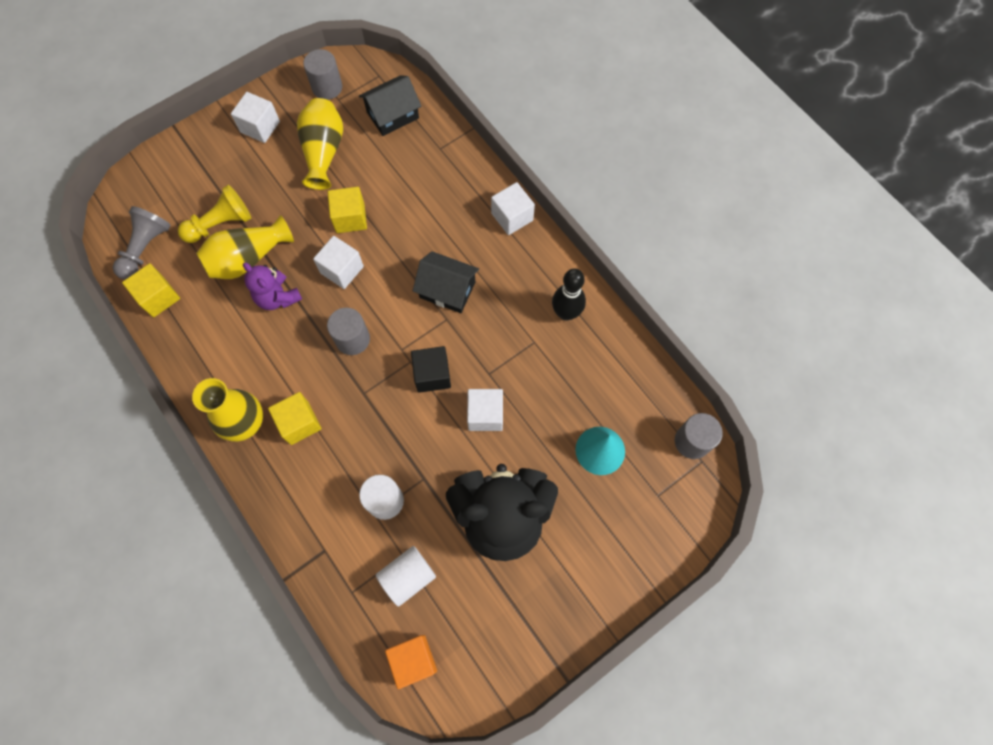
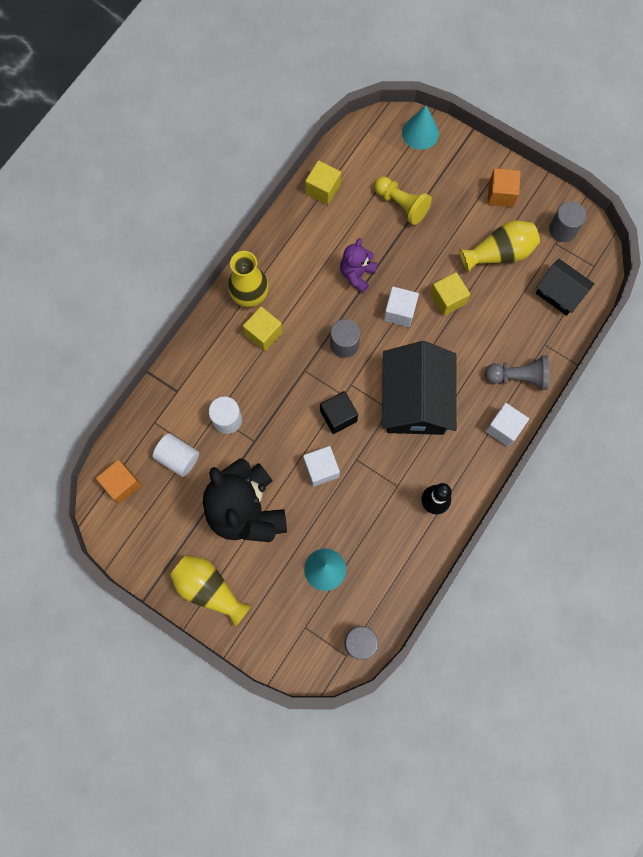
camera: 70 degrees right, 5 degrees up
grey pawn [113,206,171,280] -> grey pawn moved to [485,355,549,390]
yellow vase [196,215,294,279] -> yellow vase moved to [170,555,252,628]
white cube [231,92,280,143] -> orange cube [488,168,520,207]
black house [413,251,479,313] -> black house [382,341,457,435], size x1.75
none -> turquoise cone [402,105,439,150]

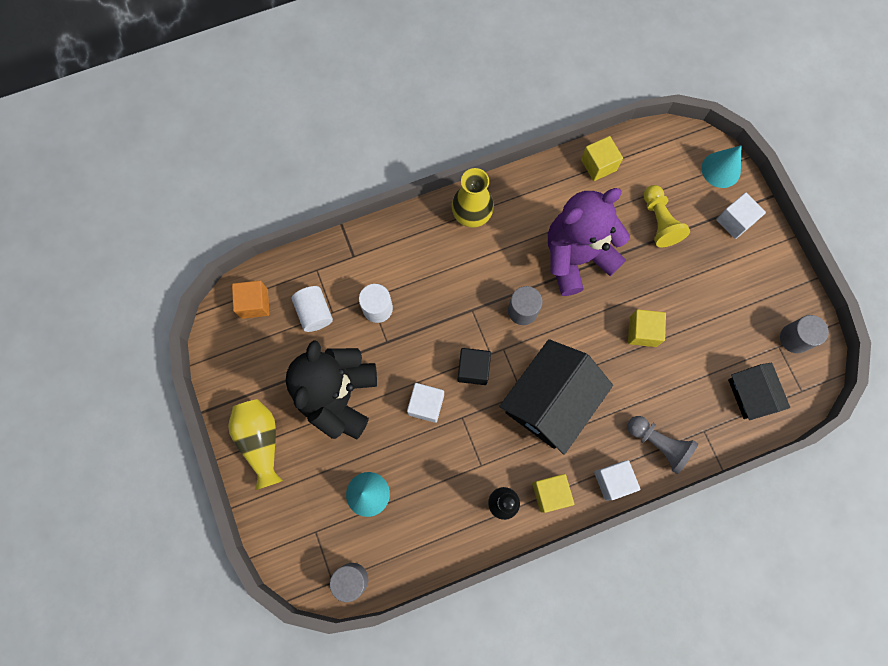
camera: 35 degrees right, 0 degrees up
yellow cube [243,307,283,351] -> yellow cube moved to [532,474,574,513]
purple teddy bear [340,238,377,293] -> purple teddy bear [548,188,630,296], size x2.01
white cube [384,287,419,327] -> white cube moved to [716,193,766,239]
yellow vase [459,220,540,272] -> none
orange cube [488,168,520,207] -> none

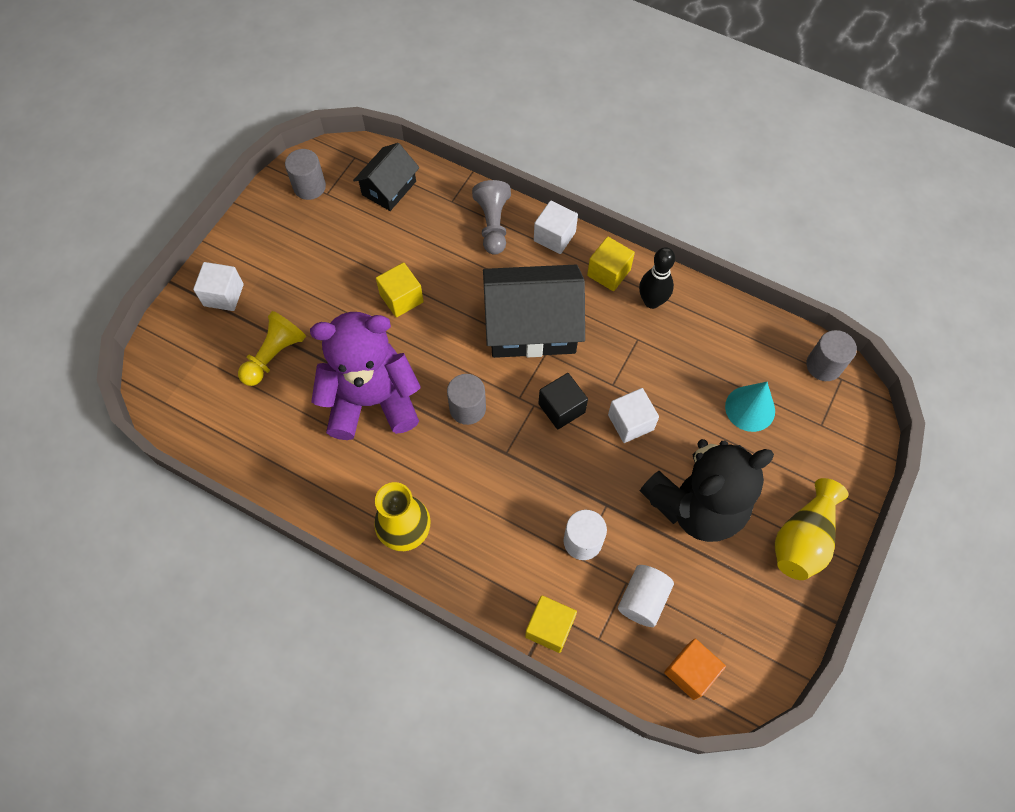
camera: 130 degrees left, 10 degrees down
purple teddy bear [548,188,630,296] -> purple teddy bear turned 150 degrees clockwise [310,312,421,440]
yellow cube [581,136,623,181] -> yellow cube moved to [525,596,577,653]
turquoise cone [701,145,741,188] -> none

